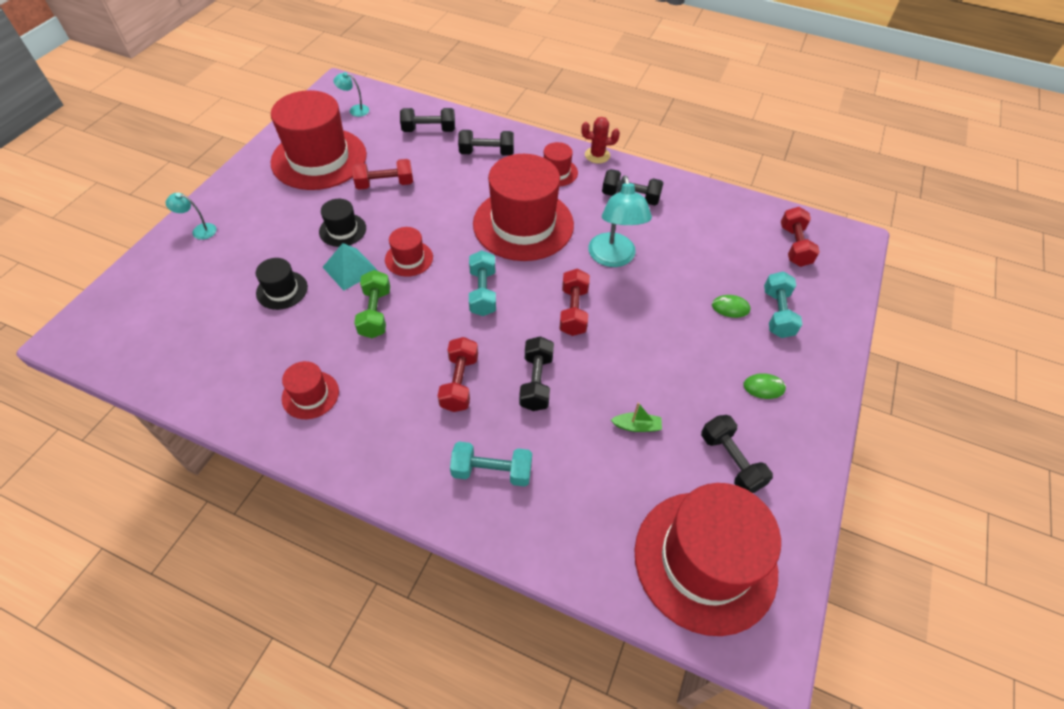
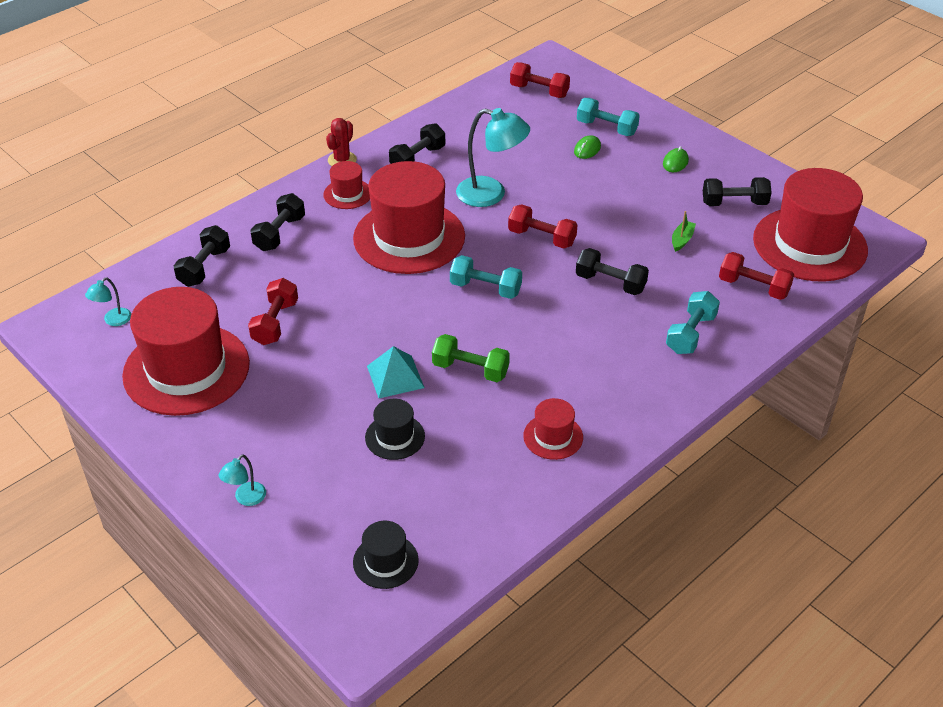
camera: 65 degrees left, 10 degrees down
black hat [319,199,366,247] -> black hat moved to [353,521,419,589]
red hat [385,227,433,277] -> none
red dumbbell [438,337,478,412] -> red dumbbell moved to [719,252,794,300]

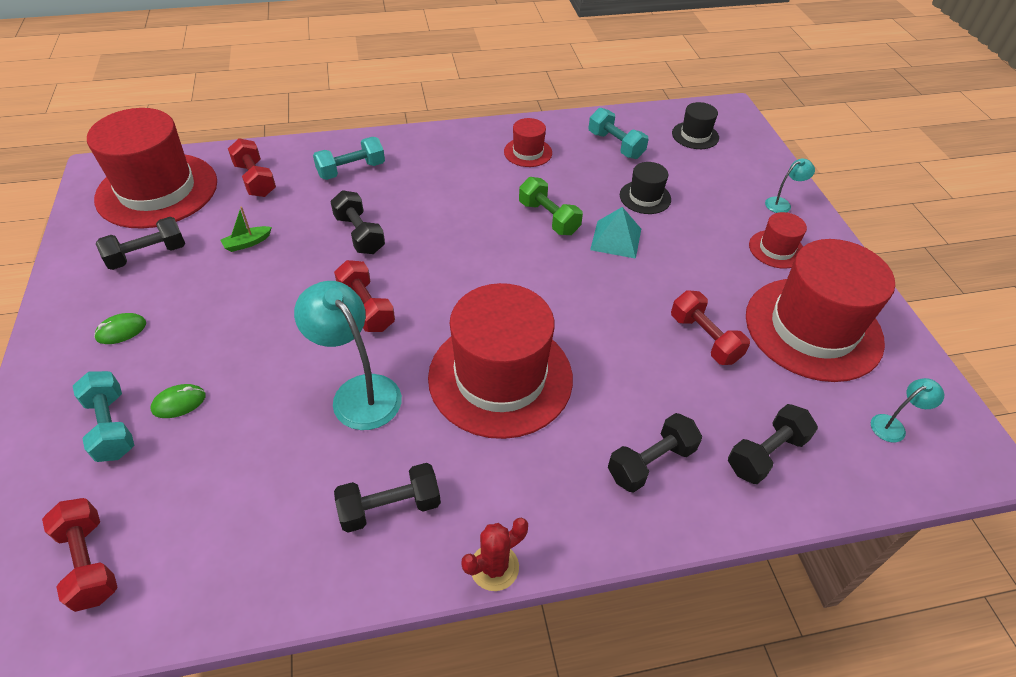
camera: 150 degrees left, 5 degrees up
red dumbbell [248,278,298,345] -> red dumbbell turned 75 degrees counterclockwise [671,290,750,365]
red hat [323,161,370,209] -> red hat moved to [749,212,807,269]
turquoise dumbbell [450,255,522,299] -> turquoise dumbbell moved to [588,108,649,159]
black dumbbell [703,177,772,206] -> black dumbbell turned 60 degrees counterclockwise [96,217,185,270]

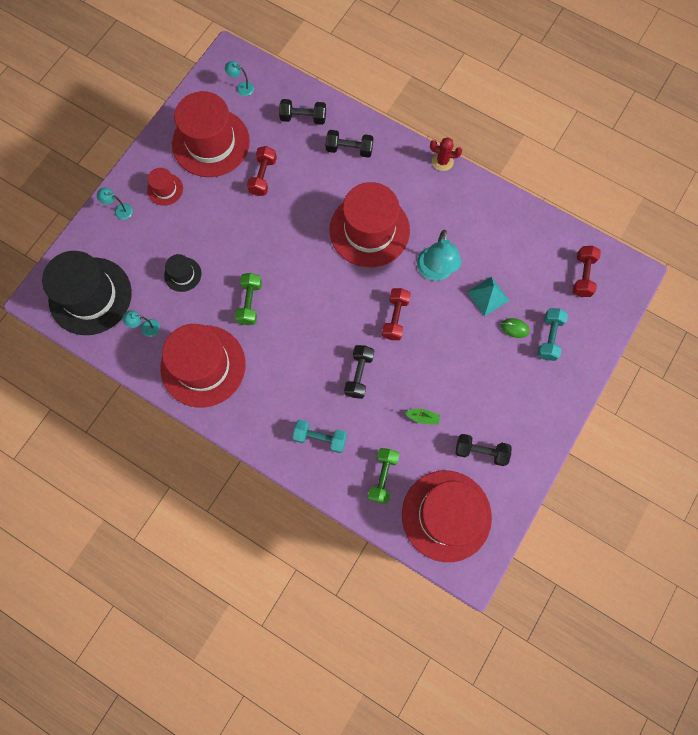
camera: 135 degrees left, 25 degrees up
green mouse [94,313,146,344] -> none
red dumbbell [228,138,276,197] -> green dumbbell [368,448,400,504]
black dumbbell [334,463,441,533] -> none
red hat [504,118,552,167] -> red hat [160,324,246,408], size x2.21
turquoise dumbbell [588,108,649,159] -> turquoise lamp [123,310,160,337]
turquoise pyramid [590,207,641,259] -> turquoise pyramid moved to [467,276,509,317]
black hat [672,102,719,149] -> black hat [42,251,132,335], size x2.21

